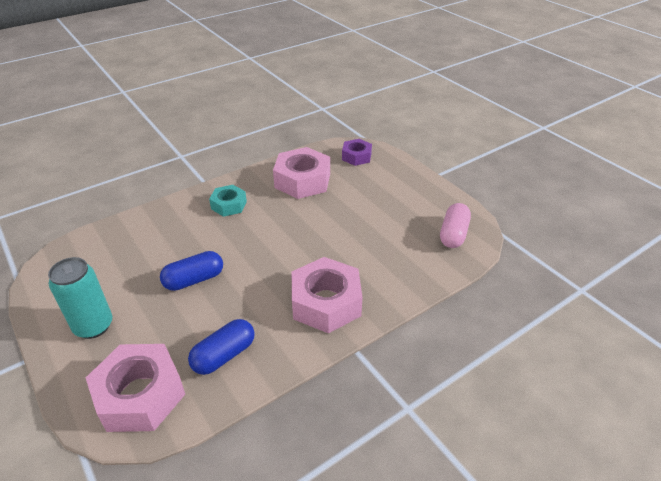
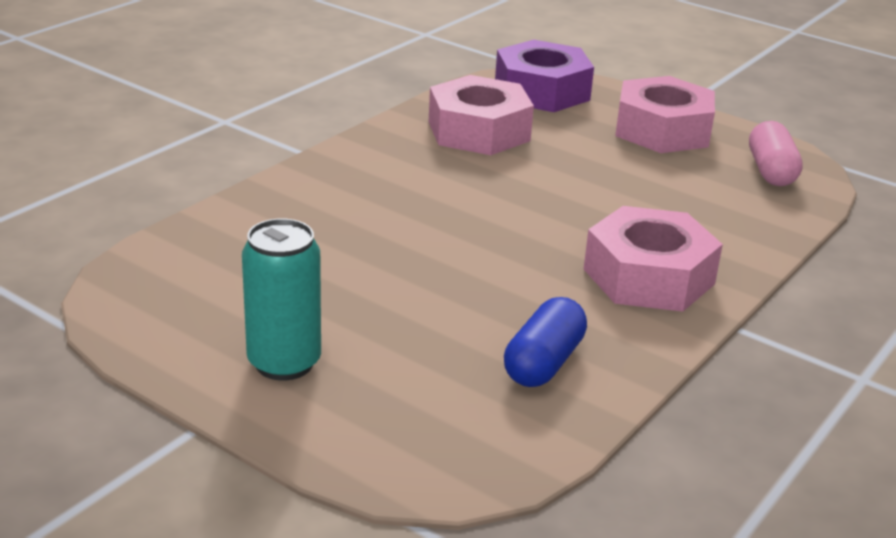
camera: 20 degrees left, 10 degrees down
pink nut [86,344,185,432] -> pink nut moved to [615,76,715,153]
blue capsule [160,251,223,291] -> none
turquoise nut [209,185,247,217] -> none
purple nut [342,139,372,166] -> purple nut [495,40,594,112], size x1.75

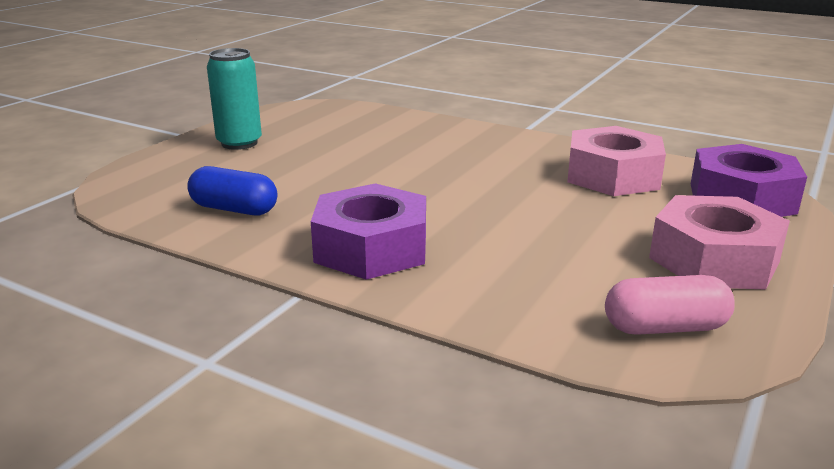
camera: 85 degrees right, 5 degrees down
pink nut [584,206,723,312] -> purple nut [311,183,426,280]

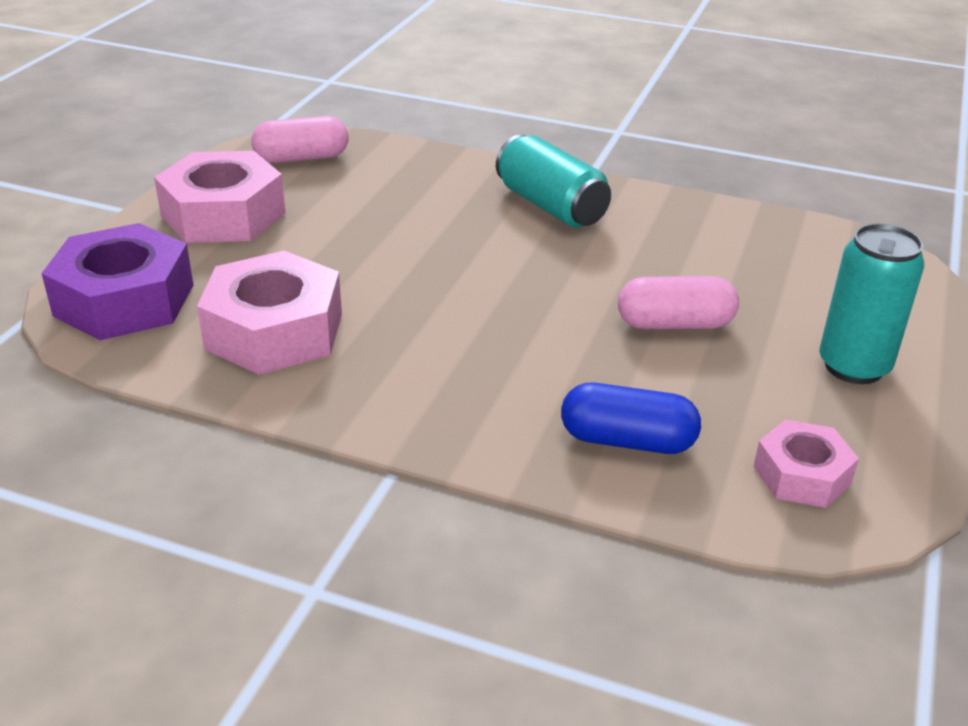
camera: 170 degrees right, 10 degrees up
blue capsule [187,166,277,215] -> blue capsule moved to [561,383,701,454]
purple nut [311,183,426,280] -> turquoise can [496,134,611,228]
none -> pink capsule [618,276,739,329]
none -> pink nut [754,419,859,508]

